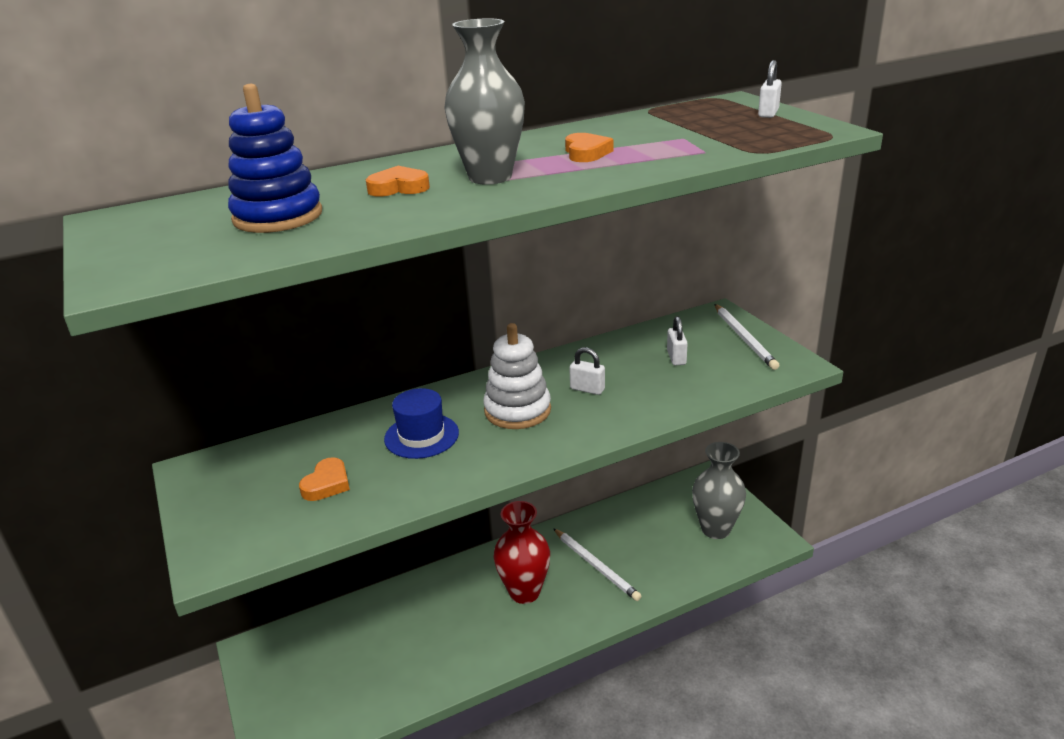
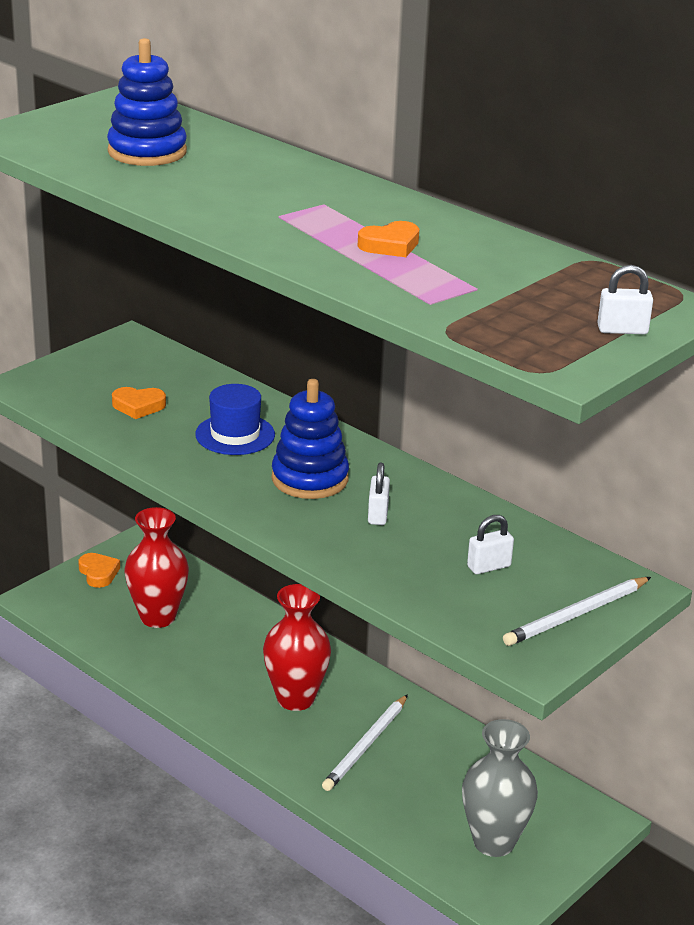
camera: 65 degrees right, 0 degrees up
orange heart [366,166,430,196] -> orange heart moved to [78,553,120,588]
grey vase [444,18,525,185] -> none
white stacking toy [483,323,551,429] -> blue stacking toy [272,379,349,499]
none -> red vase [125,507,189,628]

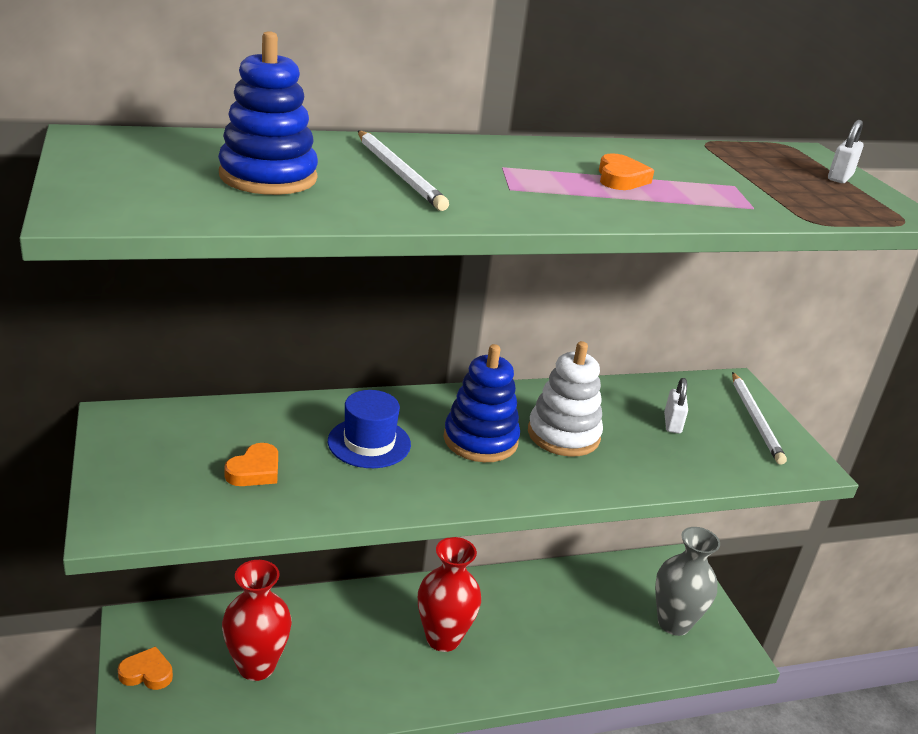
camera: 60 degrees left, 0 degrees up
white pencil [322,694,408,791] -> white pencil moved to [358,131,449,211]
white padlock [368,463,390,525] -> white stacking toy [528,341,603,457]

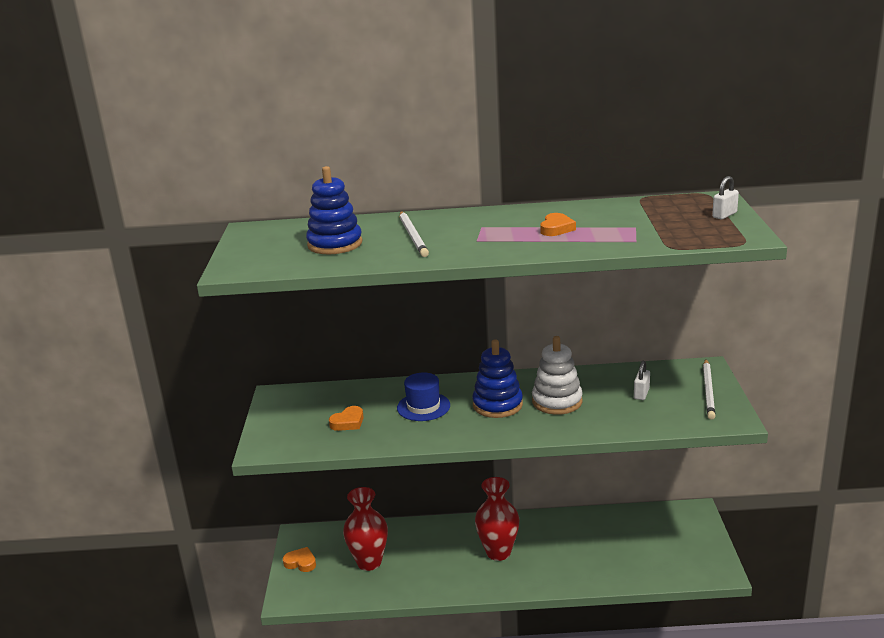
camera: 20 degrees right, 5 degrees down
grey vase [655,527,720,636] -> none

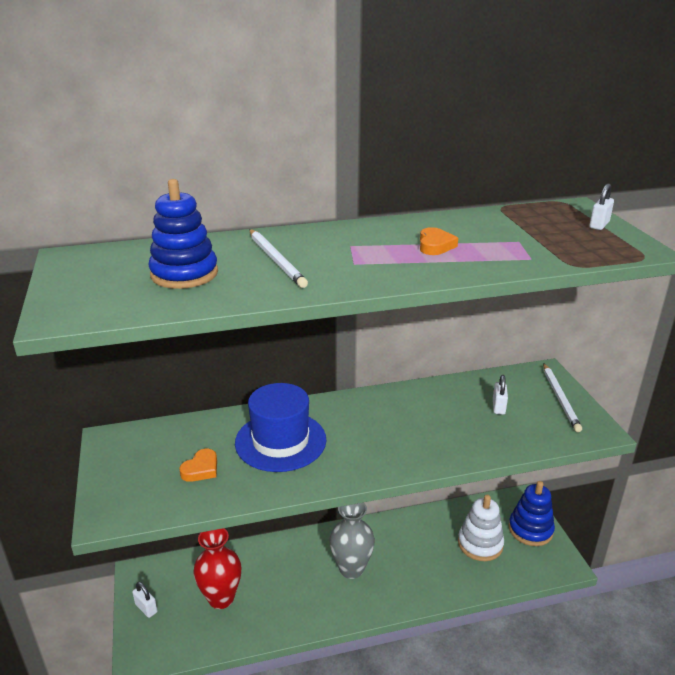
camera: 15 degrees left, 5 degrees up
orange heart [283,547,316,572] -> white padlock [132,582,158,618]
blue hat [397,372,450,421] -> blue hat [235,383,326,472], size x1.57
blue stacking toy [472,339,523,418] -> blue stacking toy moved to [508,481,555,546]
red vase [475,477,519,561] -> grey vase [329,502,375,579]
white stacking toy [532,336,583,415] -> white stacking toy moved to [458,495,504,561]

